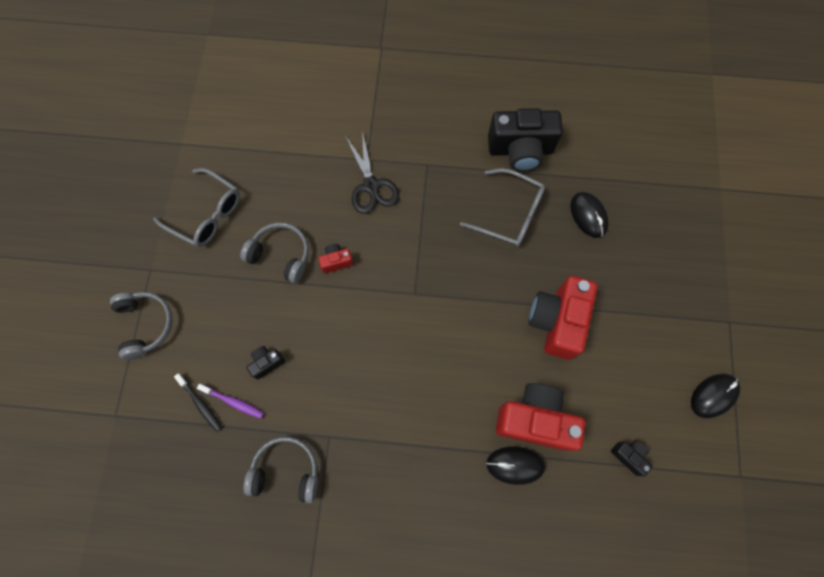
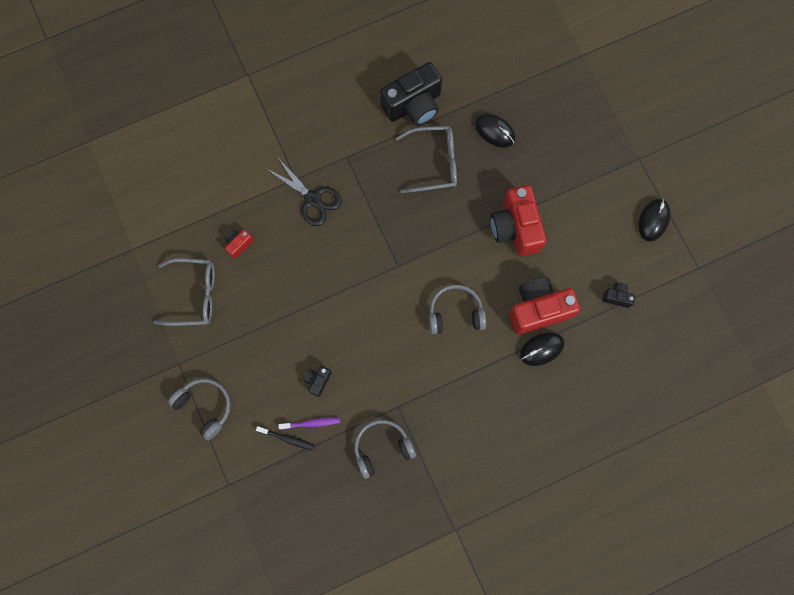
camera: 30 degrees left, 5 degrees up
grey headphones [240,223,309,283] -> grey headphones moved to [429,285,486,334]
red camera [318,244,353,273] -> red camera moved to [225,229,254,259]

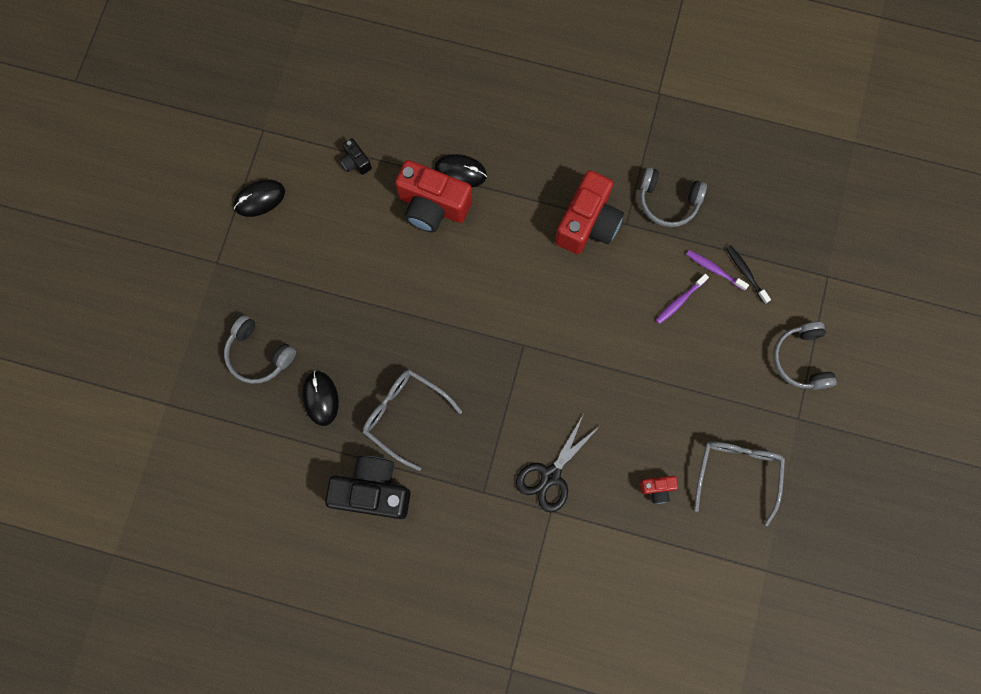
camera: 140 degrees left, 0 degrees up
grey glasses [154,258,215,326] -> grey glasses turned 60 degrees clockwise [694,441,785,526]
black scissors [267,158,342,226] -> black scissors turned 135 degrees counterclockwise [516,415,601,513]
black camera [304,366,332,397] -> purple toothbrush [656,274,709,324]
grey headphones [429,285,486,334] -> grey headphones moved to [224,315,296,384]
red camera [490,185,547,256] -> red camera moved to [555,170,624,254]

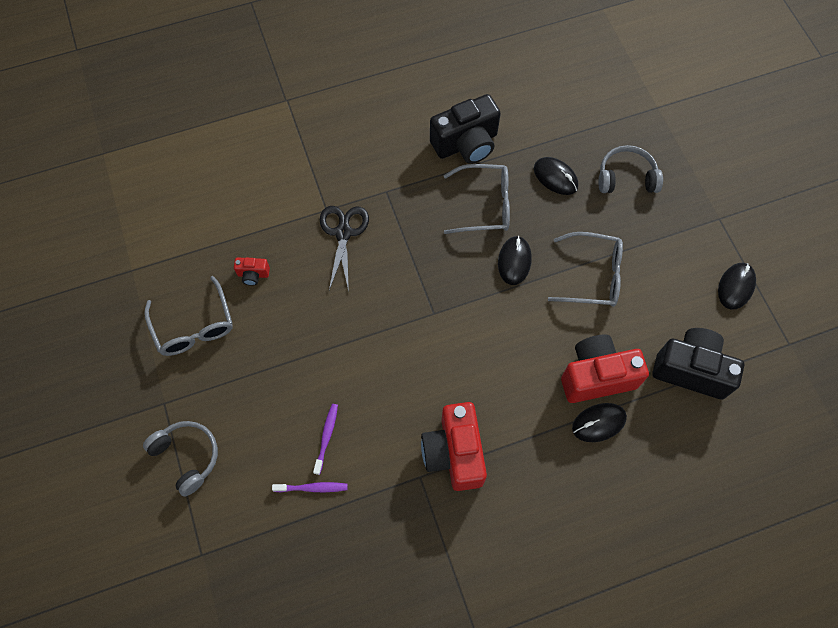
camera: 145 degrees right, 10 degrees down
black camera [340,138,372,175] -> black camera [652,328,744,399], size x2.22
grey headphones [640,167,707,227] -> none
red camera [640,476,678,504] -> red camera turned 135 degrees counterclockwise [234,257,270,286]
black toothbrush [726,245,771,304] -> none
none -> black mouse [498,236,532,285]
none -> grey glasses [548,232,623,307]

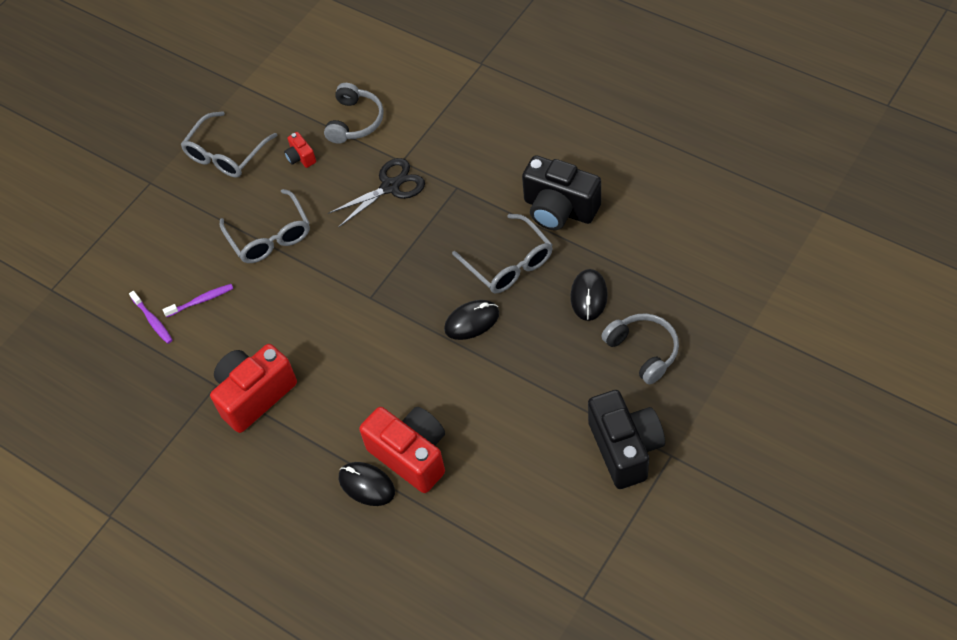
camera: 60 degrees right, 10 degrees down
grey headphones [143,421,218,497] -> grey headphones moved to [324,83,384,144]
grey glasses [548,232,623,307] -> grey glasses moved to [219,189,310,263]
black camera [652,328,744,399] -> black camera moved to [588,390,665,489]
black mouse [718,263,756,310] -> none

